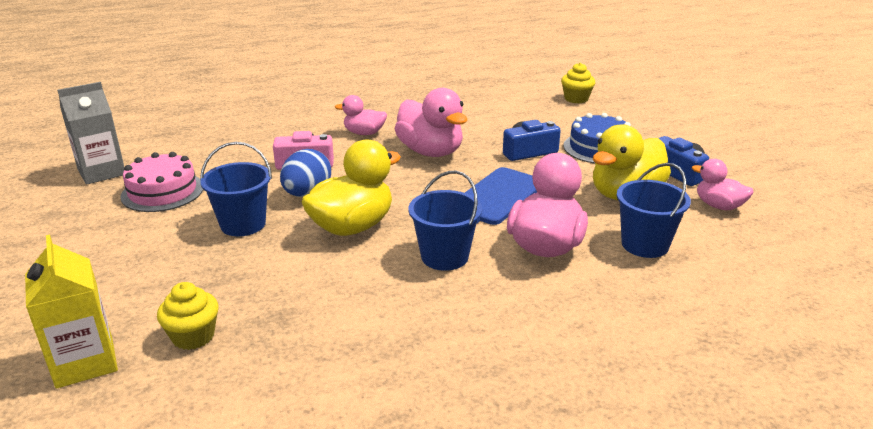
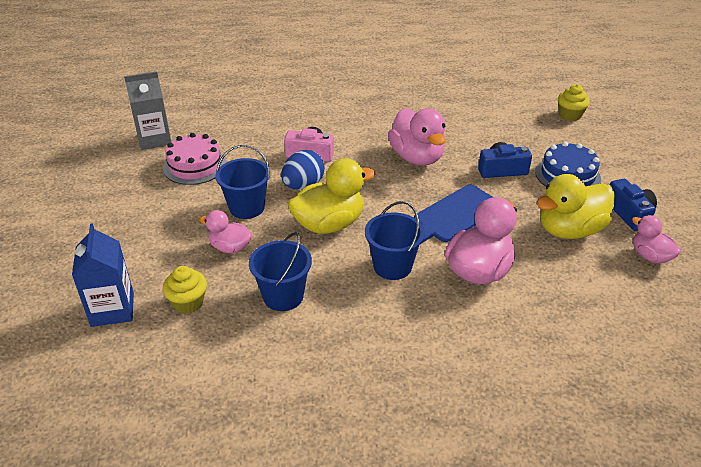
camera: 15 degrees right, 10 degrees up
yellow carton [25,234,118,389] -> blue carton [72,223,134,327]
pink duck [335,95,387,135] -> pink duck moved to [200,210,252,253]
blue bucket [617,163,691,258] -> blue bucket moved to [249,232,312,311]

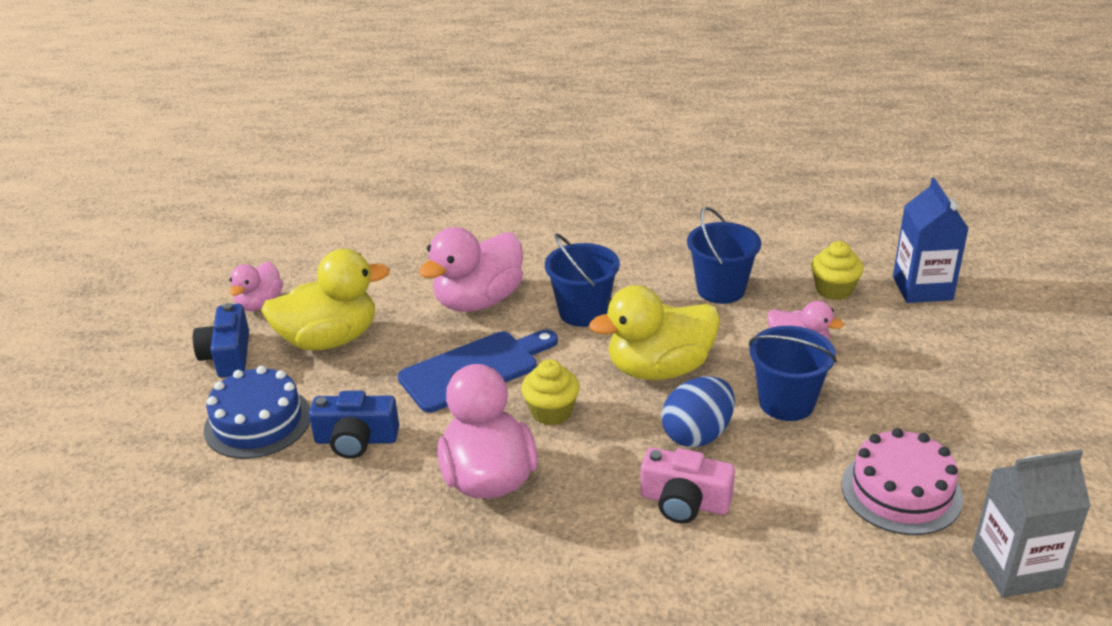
camera: 170 degrees left, 5 degrees down
yellow cupcake [558,84,590,121] -> yellow cupcake moved to [521,359,580,425]
pink duck [632,215,681,263] -> pink duck turned 45 degrees clockwise [229,262,283,311]

